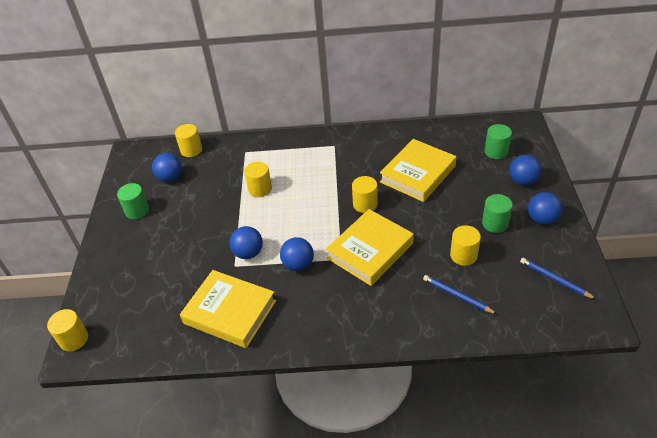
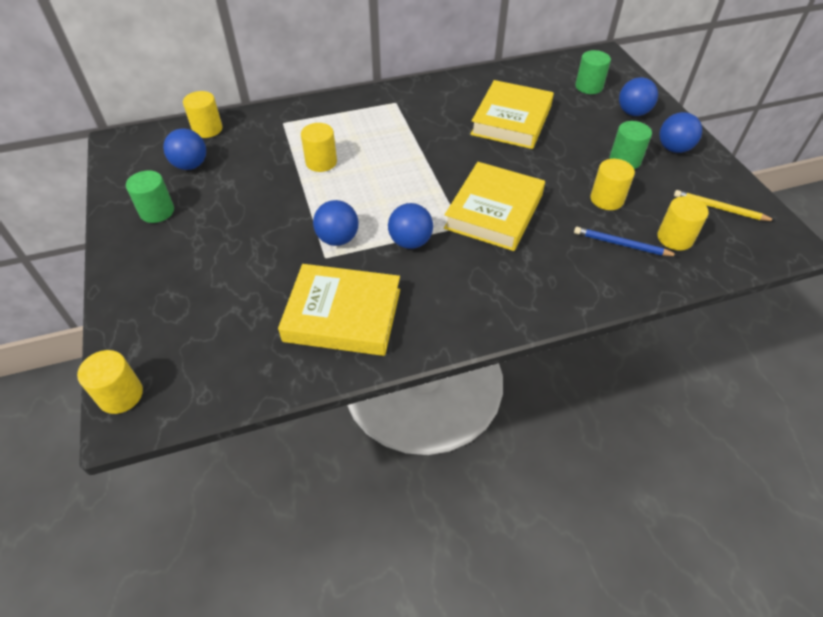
camera: 20 degrees left, 5 degrees up
yellow cylinder [352,176,378,213] -> yellow cylinder moved to [657,196,709,251]
blue pencil [520,258,596,299] -> yellow pencil [674,190,776,221]

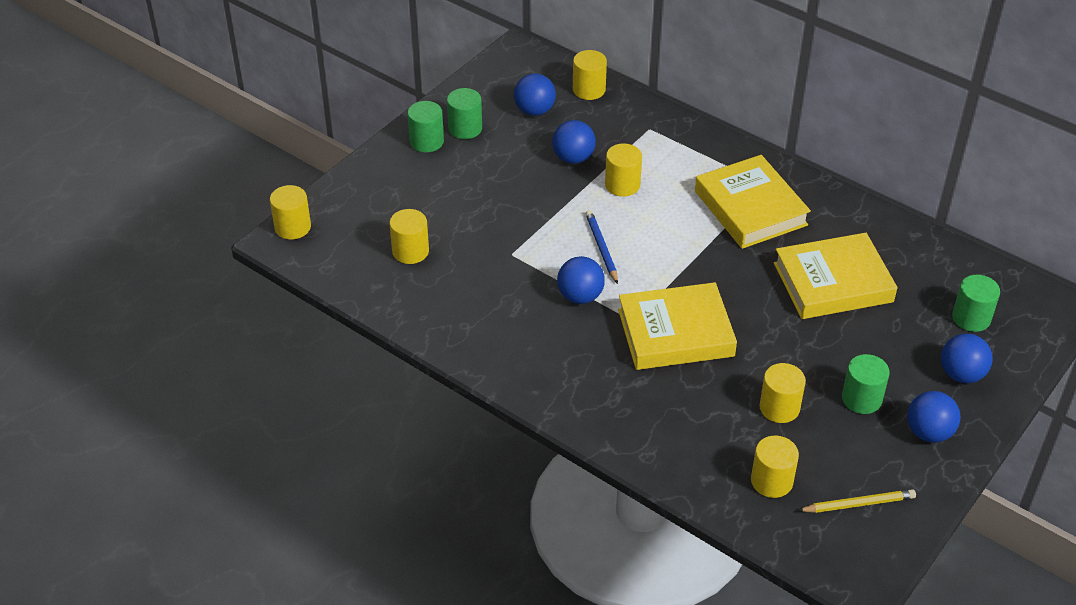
camera: 55 degrees right, 5 degrees down
yellow book [278,264,400,356] -> yellow book moved to [695,155,811,249]
blue ball [313,200,359,246] -> blue ball moved to [552,120,596,164]
blue pencil [574,227,678,256] -> blue pencil moved to [585,210,618,284]
yellow pencil [674,190,776,221] -> yellow pencil turned 90 degrees clockwise [797,489,916,513]
none -> yellow cylinder [390,209,429,264]
none -> green cylinder [407,101,444,152]

